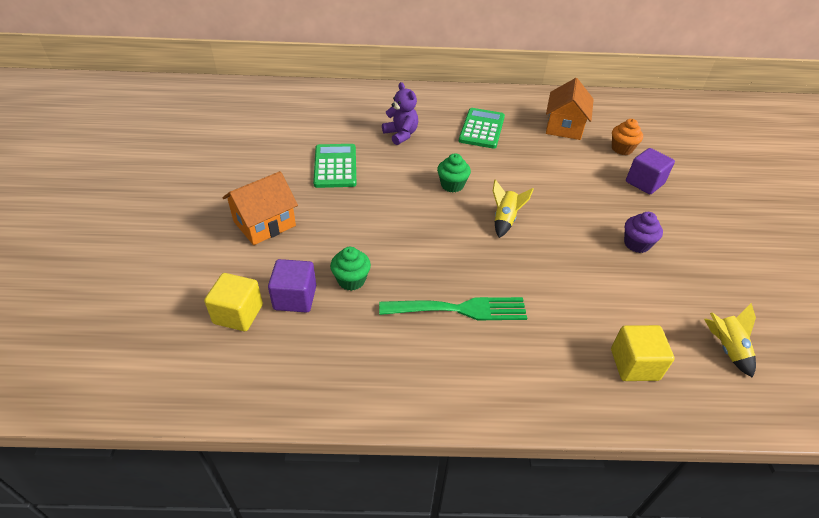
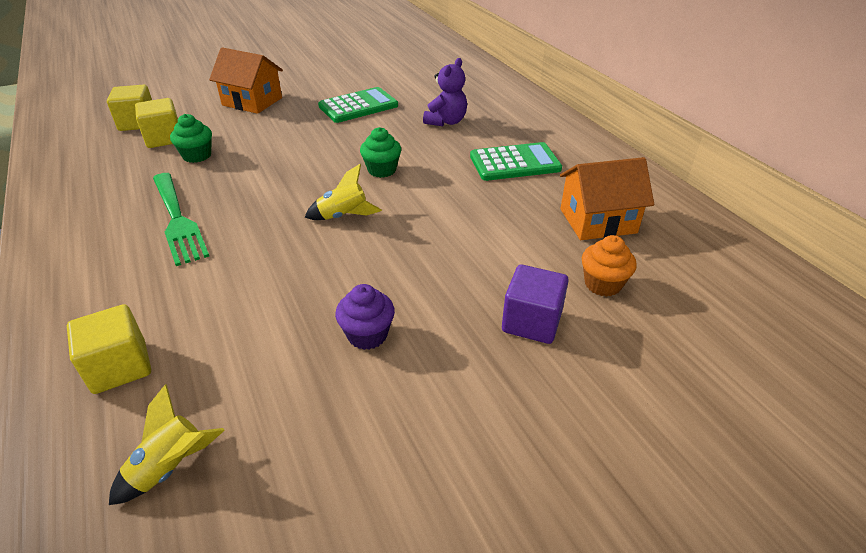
camera: 65 degrees right, 5 degrees down
purple cube [268,259,316,313] -> yellow cube [135,98,178,148]

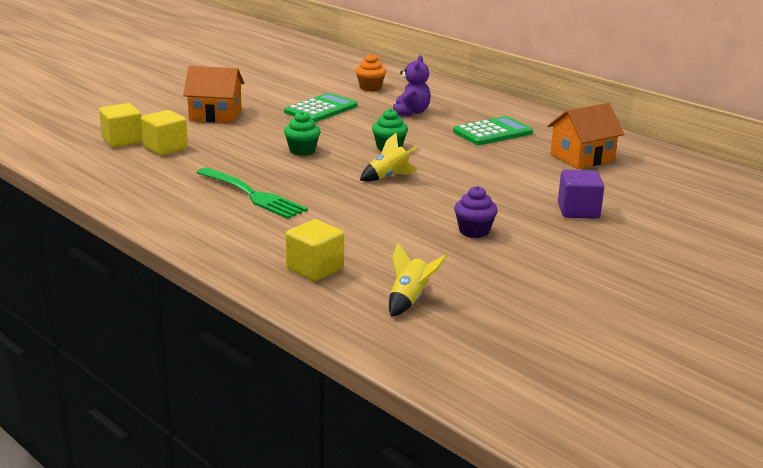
camera: 20 degrees left, 15 degrees down
green cupcake [170,114,212,163] -> green cupcake moved to [284,111,321,156]
orange cupcake [582,235,637,297] -> orange cupcake moved to [356,54,386,91]

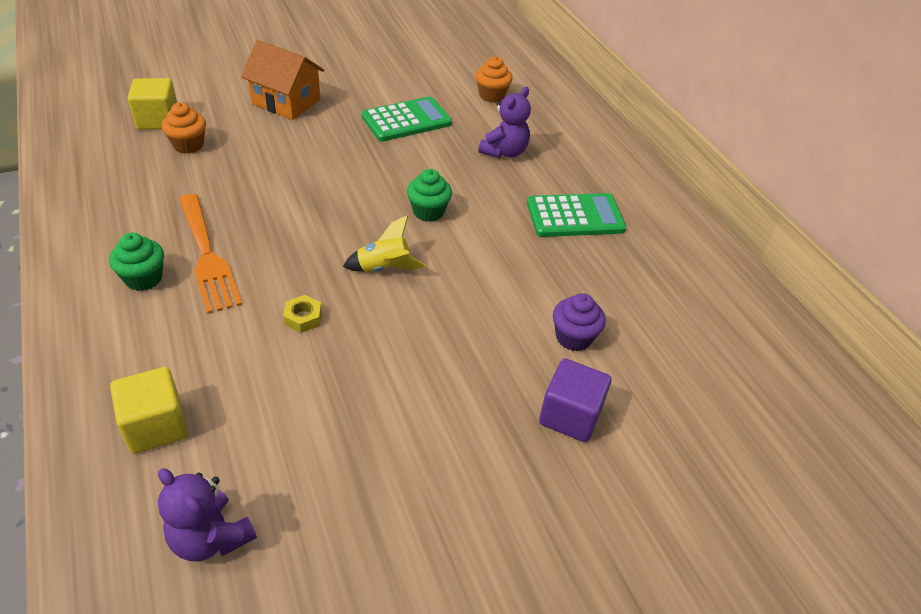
camera: 20 degrees right, 20 degrees up
yellow cube [141,110,188,156] -> orange cupcake [162,102,206,154]
green fork [196,167,308,219] -> orange fork [179,194,242,314]
green cupcake [284,111,321,156] -> green cupcake moved to [109,233,164,291]
yellow rocket [389,243,447,317] -> purple teddy bear [158,468,257,561]
purple cupcake [454,186,498,238] -> purple cupcake moved to [553,293,606,351]
orange house [547,103,624,169] -> none
none -> yellow nut [283,295,322,333]

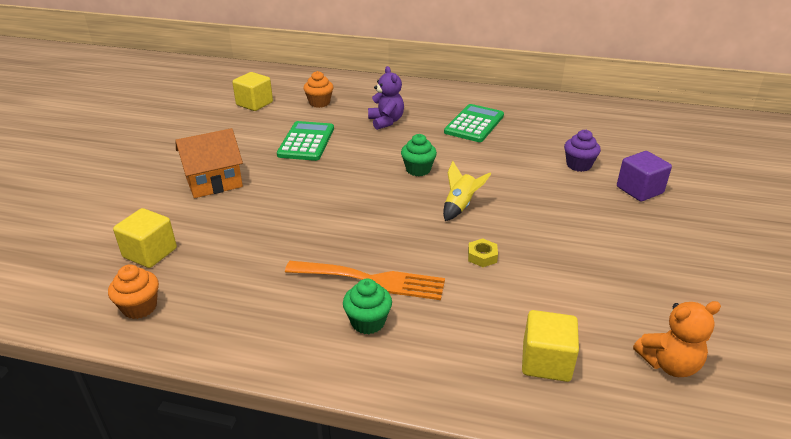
camera: 50 degrees left, 10 degrees down
purple teddy bear [158,468,257,561] -> orange teddy bear [633,301,721,377]
orange cupcake [162,102,206,154] -> orange cupcake moved to [108,264,159,319]
none -> yellow cube [232,72,273,111]

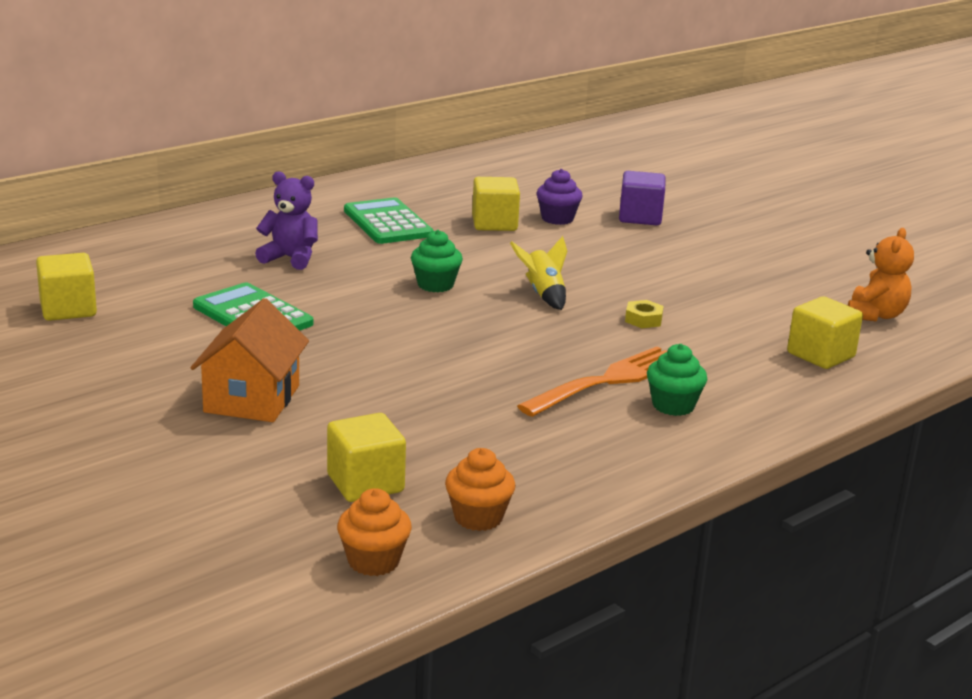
camera: 55 degrees left, 10 degrees down
orange cupcake [303,71,333,108] -> orange cupcake moved to [337,488,412,576]
none -> yellow cube [472,177,520,231]

